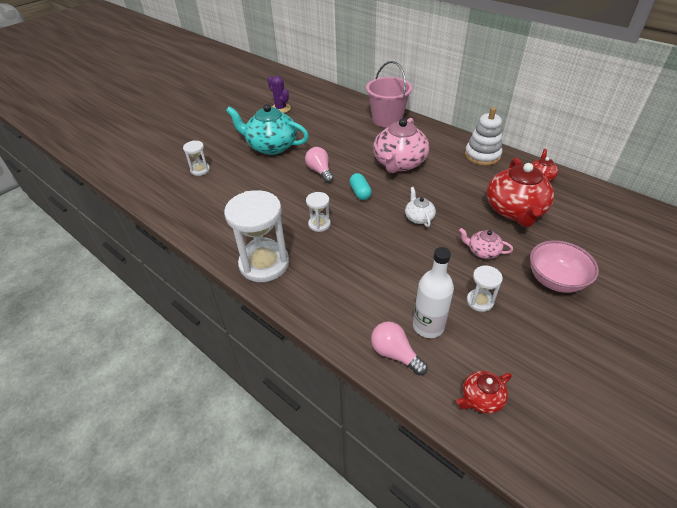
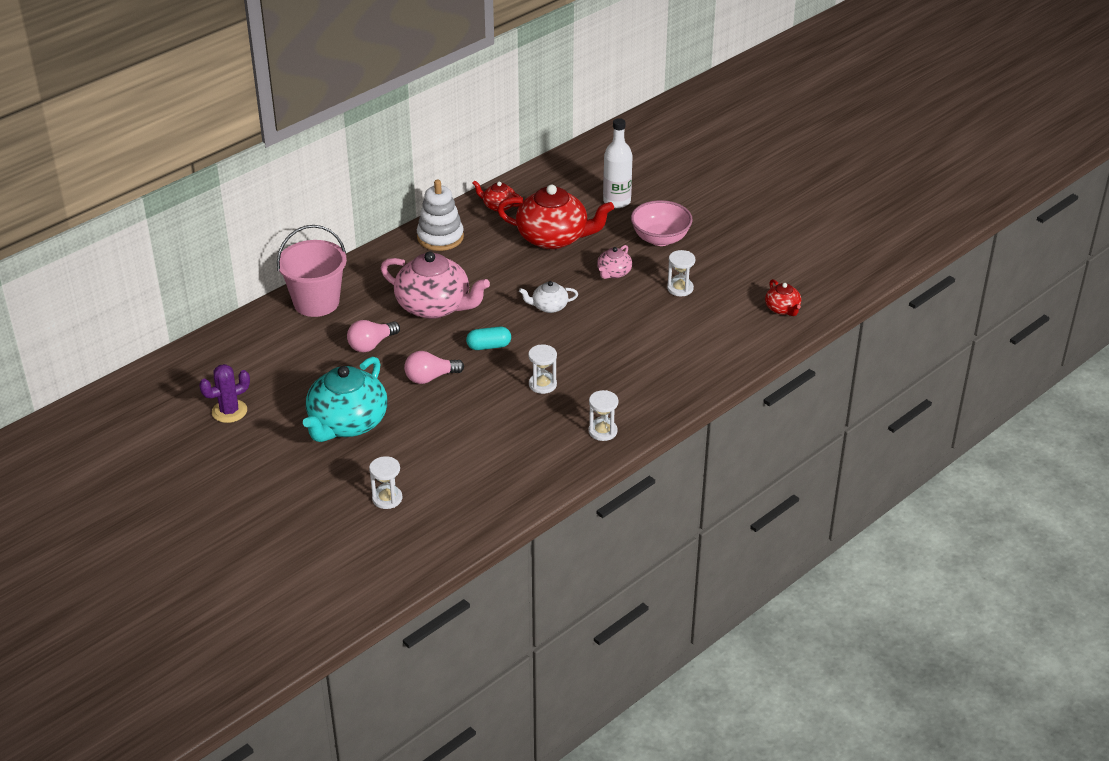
camera: 85 degrees left, 5 degrees down
white hourglass [224,190,289,282] -> white hourglass [588,390,619,441], size x0.48
pink light bulb [371,322,428,376] -> pink light bulb moved to [347,320,400,352]
white bottle [413,247,454,338] -> white bottle moved to [603,118,633,208]

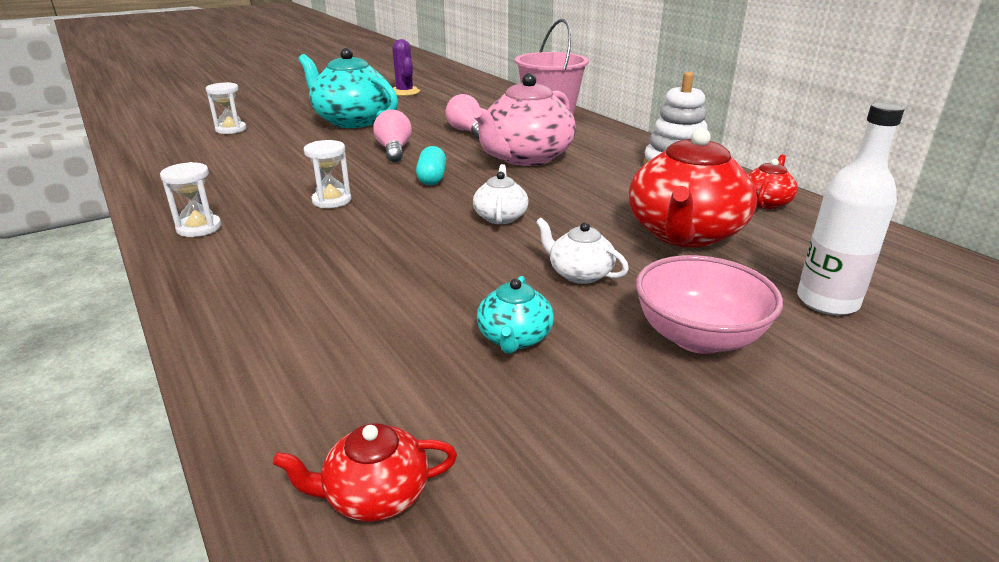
camera: 100 degrees right, 10 degrees down
pink teapot [597,245,632,279] -> white teapot [536,218,629,284]
white hourglass [667,250,695,296] -> turquoise teapot [477,276,554,354]

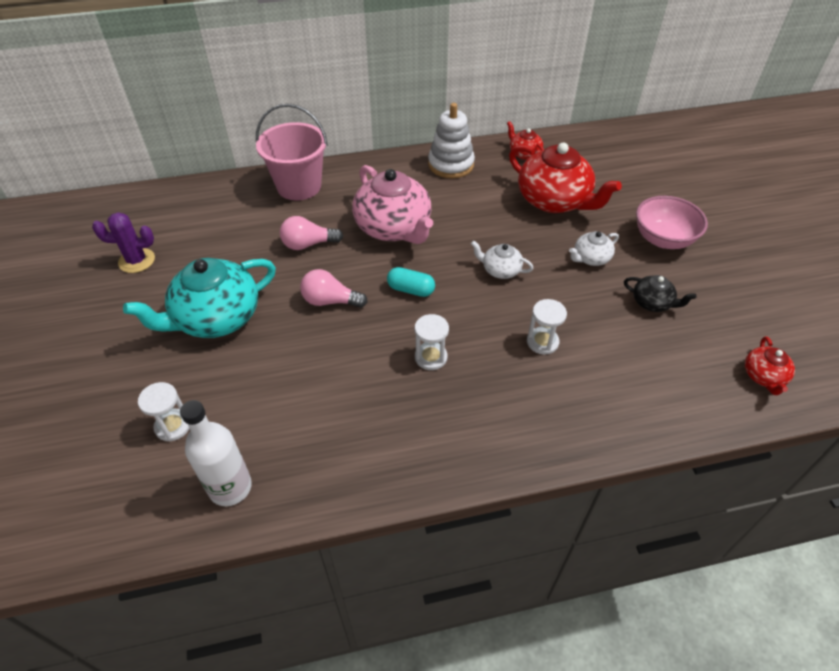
camera: 70 degrees left, 20 degrees up
white hourglass [160,162,221,237] -> white hourglass moved to [527,299,567,355]
turquoise teapot [477,276,554,354] -> black teapot [624,275,696,312]
white bottle [797,102,905,315] -> white bottle moved to [180,400,252,506]

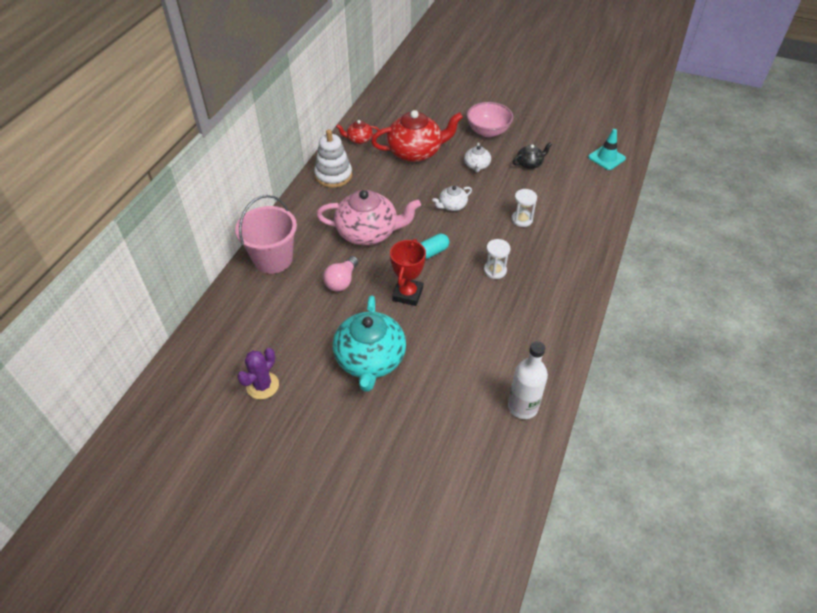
camera: 55 degrees left, 0 degrees up
white hourglass [138,382,190,441] -> none
pink light bulb [300,269,368,308] -> red trophy [390,239,426,306]
red teapot [745,336,795,395] -> turquoise traffic cone [588,129,626,170]

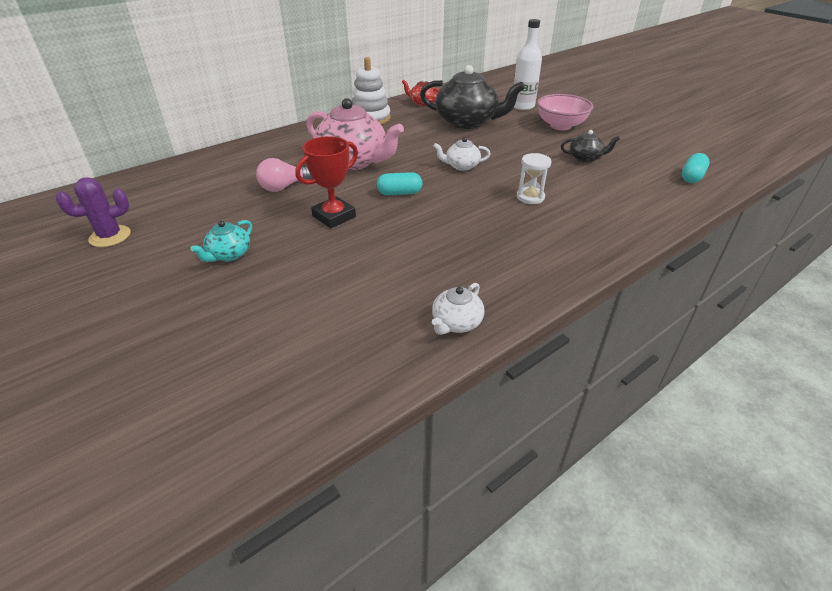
camera: 30 degrees right, 10 degrees down
pink bucket [235,195,297,274] -> none
turquoise teapot [333,295,406,391] -> turquoise teapot [190,220,252,262], size x0.48
red teapot [371,110,463,162] -> black teapot [420,65,525,129]
white teapot [464,142,491,172] -> white teapot moved to [432,283,485,335]
white hourglass [484,239,510,279] -> none
white bottle [508,341,548,419] -> white bottle moved to [514,19,542,110]
turquoise traffic cone [588,129,626,170] -> turquoise capsule [682,153,709,183]

